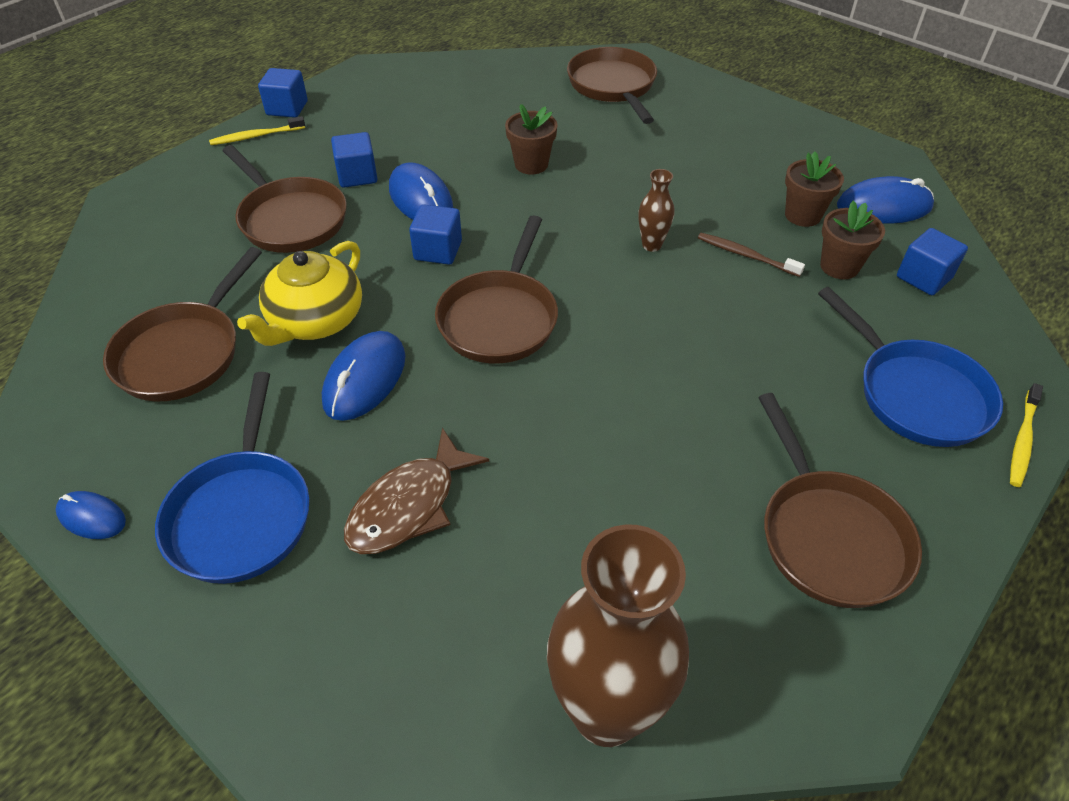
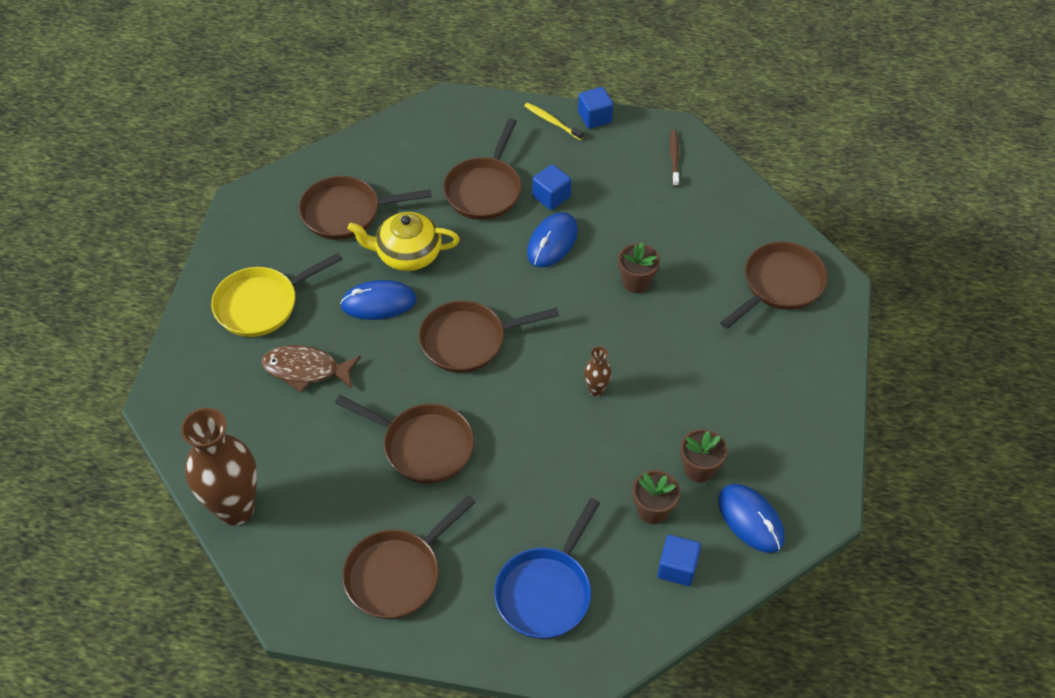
camera: 60 degrees right, 5 degrees up
blue mouse [55,491,126,539] -> none
blue pan [155,372,310,584] -> yellow pan [211,253,343,337]
blue cube [409,204,462,265] -> none
brown toothbrush [698,233,805,277] -> brown toothbrush moved to [670,130,679,187]
yellow toothbrush [1010,383,1043,487] -> none
none -> brown pan [335,395,474,484]

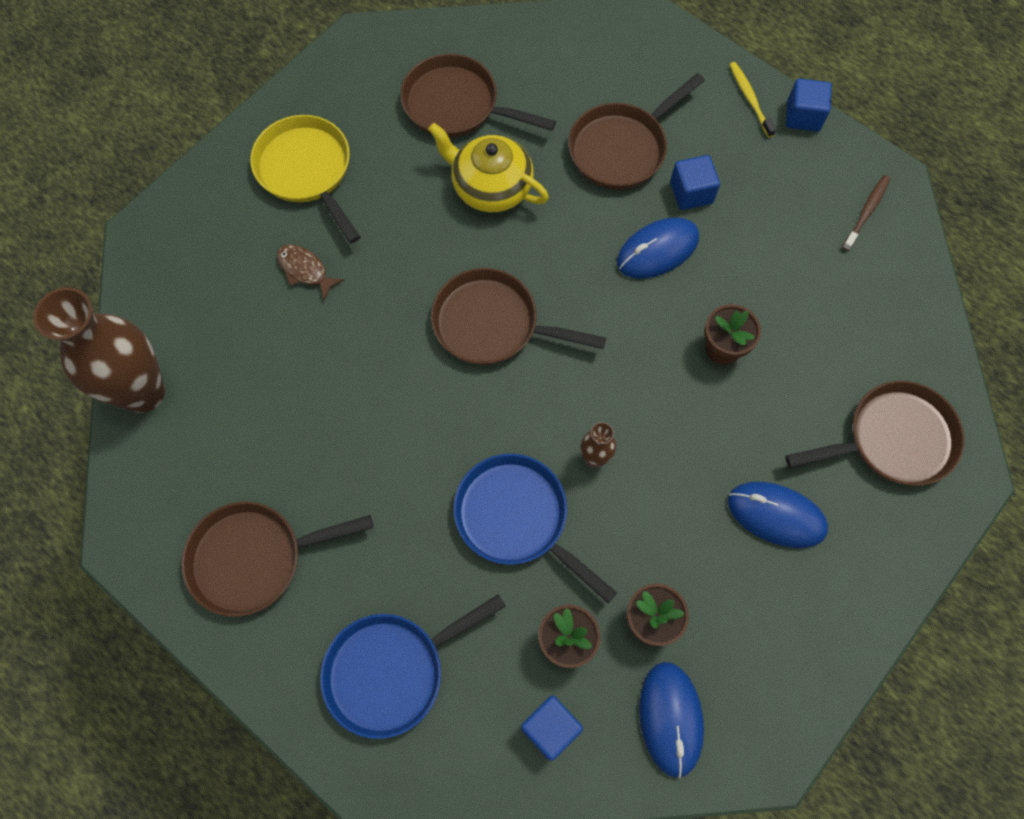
camera: 30 degrees right, 15 degrees up
yellow pan [211,253,343,337] -> yellow pan turned 60 degrees clockwise [250,115,360,243]
brown fish [262,345,361,392] -> brown fish [277,244,344,301], size x0.64
brown pan [335,395,474,484] -> none
blue mouse [340,280,416,320] -> blue mouse moved to [728,482,828,548]
none -> blue pan [453,454,617,603]

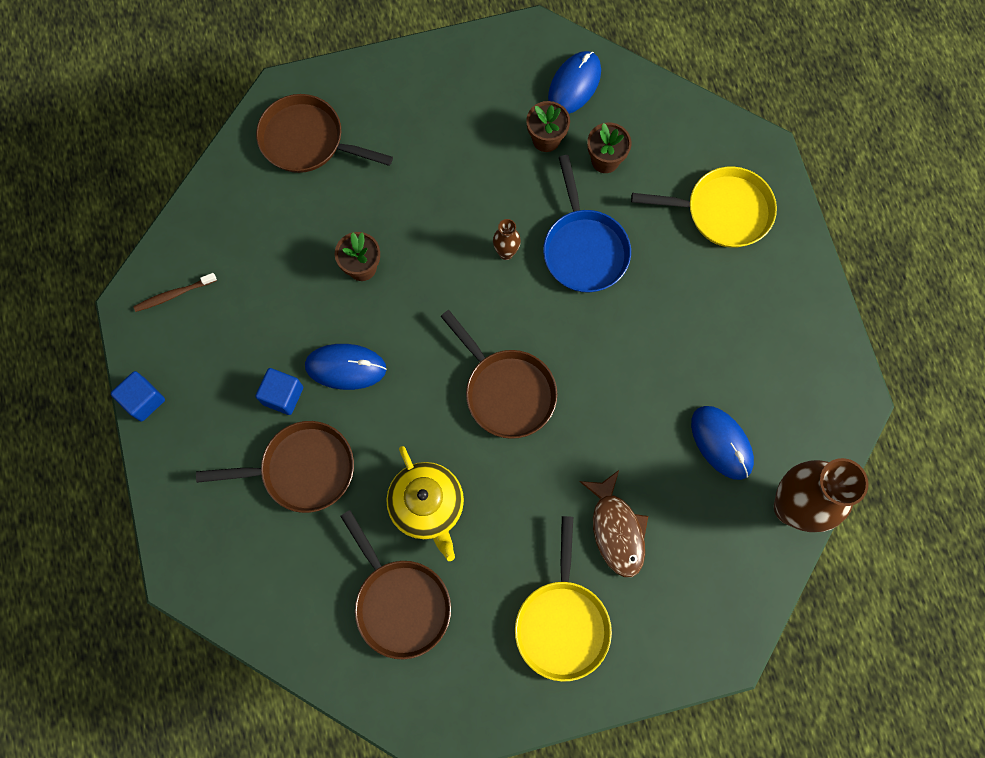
camera: 145 degrees left, 5 degrees up
brown pan [181,502,374,617] -> none
brown fish [277,244,344,301] -> brown fish [579,470,648,577], size x1.56
blue pan [320,594,506,739] -> yellow pan [631,166,777,248]
blue cube [521,695,583,761] -> none
blue mouse [728,482,828,548] -> blue mouse moved to [691,406,754,480]
yellow toothbrush [729,62,776,137] -> none

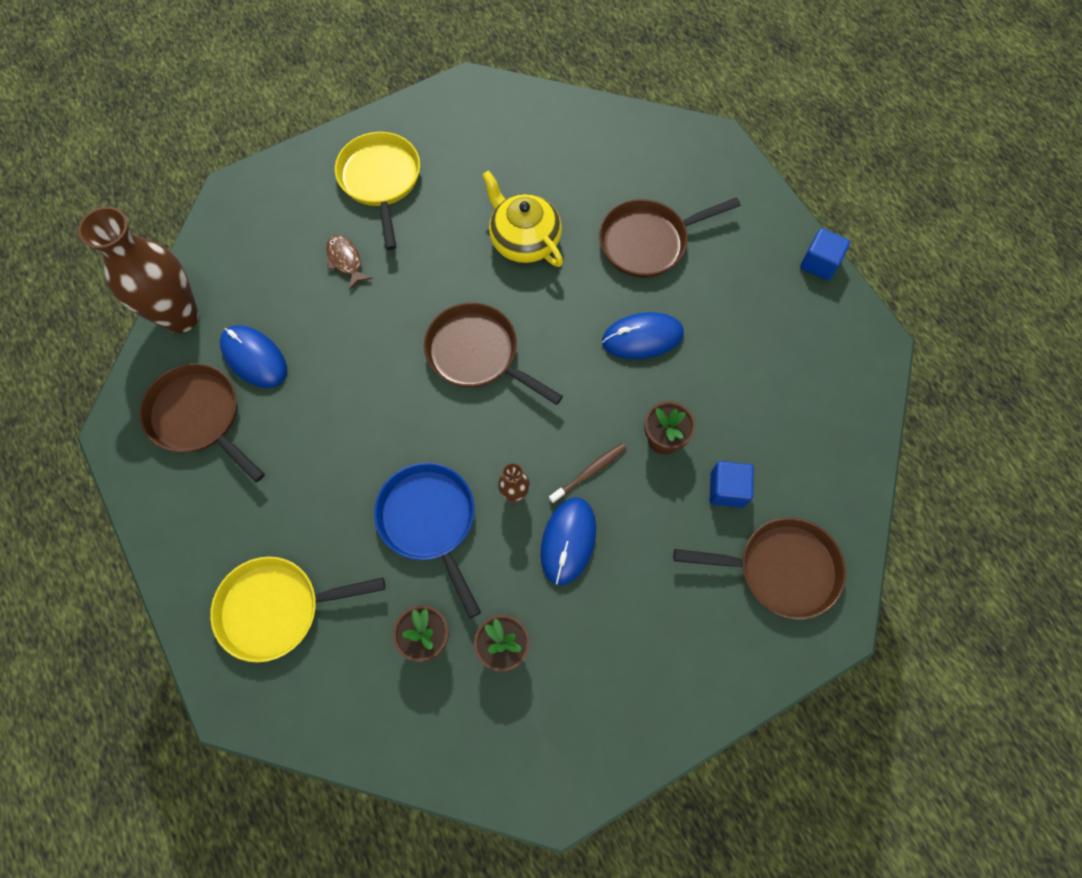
camera: 165 degrees right, 5 degrees down
brown toothbrush [133,273,217,312] -> brown toothbrush moved to [549,443,627,504]
blue cube [255,368,303,415] -> blue cube moved to [709,461,754,508]
brown pan [340,510,451,659] -> brown pan moved to [139,363,265,483]
blue mouse [548,51,601,114] -> blue mouse moved to [541,497,596,585]
brown fish [579,470,648,577] -> brown fish [326,235,373,290], size x0.64

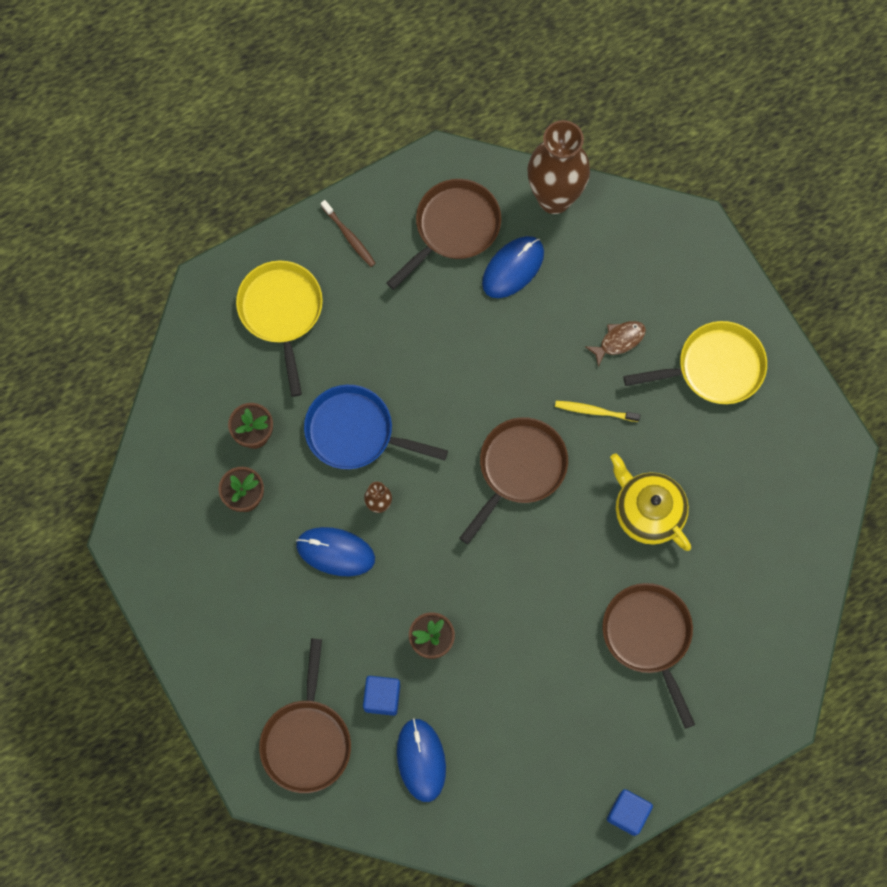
camera: 90 degrees right, 5 degrees up
blue pan [374,463,481,619] -> blue pan turned 135 degrees counterclockwise [304,385,448,469]
yellow teapot [482,170,563,267] -> yellow teapot turned 90 degrees counterclockwise [610,453,691,551]
brown toothbrush [549,443,627,504] -> brown toothbrush moved to [321,200,376,267]
blue mouse [602,312,684,359] -> blue mouse moved to [397,718,446,802]
none -> yellow toothbrush [555,401,640,422]

